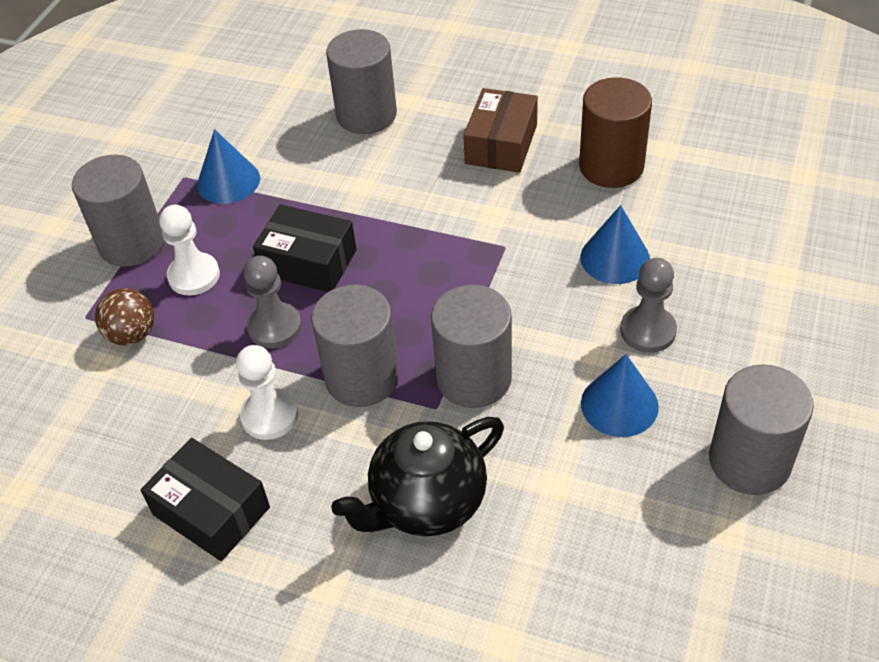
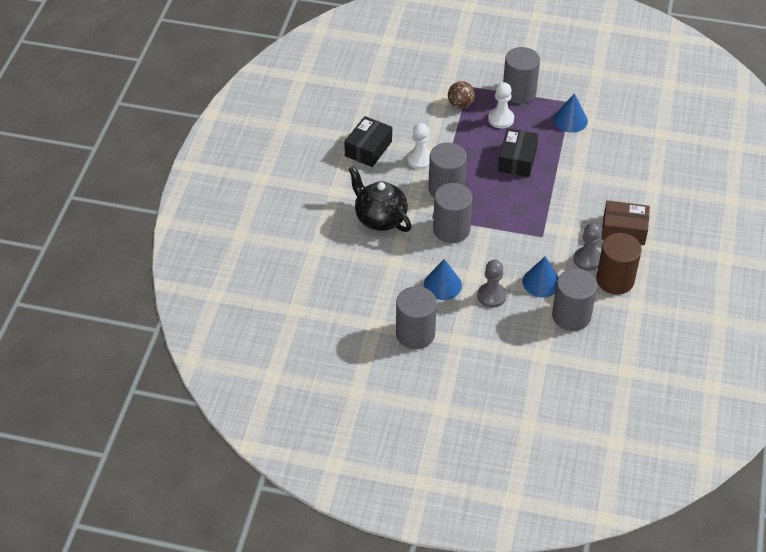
camera: 80 degrees right, 0 degrees up
grey pawn [243,256,302,348] -> grey pawn moved to [574,223,601,271]
grey cylinder [326,29,397,134] -> grey cylinder moved to [552,268,597,331]

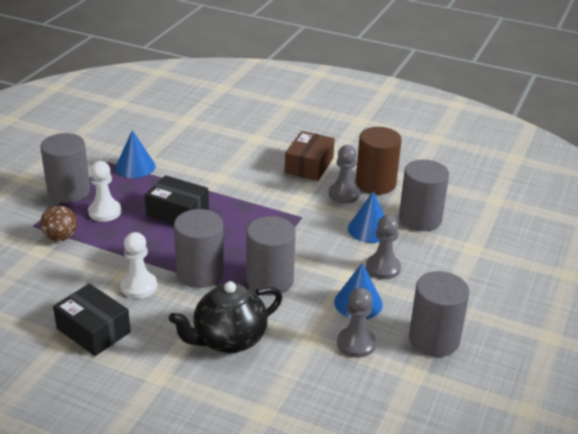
camera: 80 degrees left, 15 degrees down
none -> grey pawn [337,288,376,358]

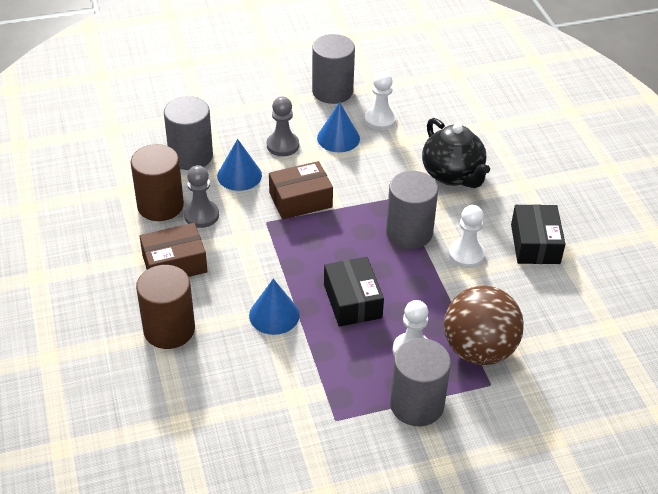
camera: 130 degrees left, 10 degrees up
brown ball [40,205,77,241] -> brown ball [444,286,524,365], size x1.89
blue cone [115,130,156,178] -> blue cone moved to [249,279,300,335]
black teapot [169,281,282,353] -> black teapot turned 45 degrees clockwise [422,118,490,188]
grey cylinder [246,216,296,296] -> none
grey pawn [337,288,376,358] -> white pawn [365,72,397,130]
none -> brown cylinder [136,265,195,349]
none -> brown box [269,161,333,219]

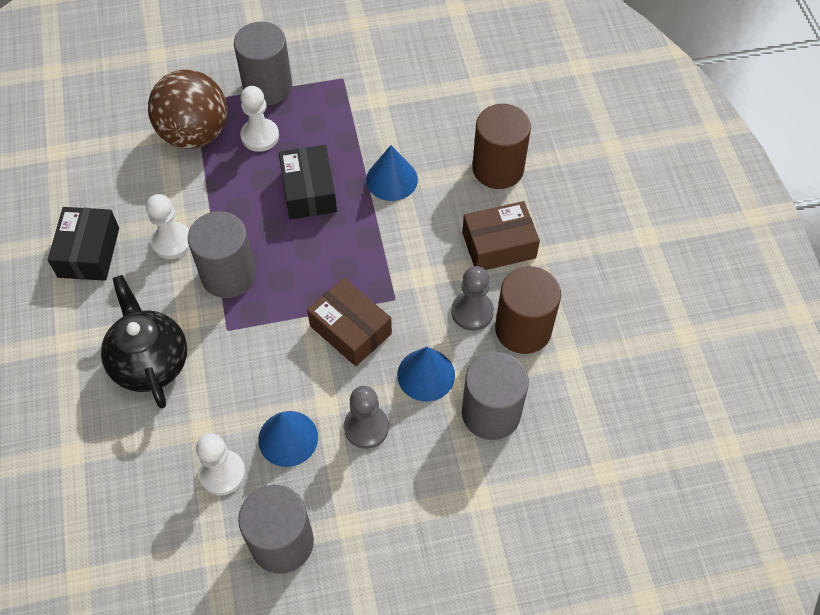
camera: 175 degrees left, 15 degrees up
brown box [269,161,333,219] -> brown box turned 60 degrees clockwise [307,278,392,366]

